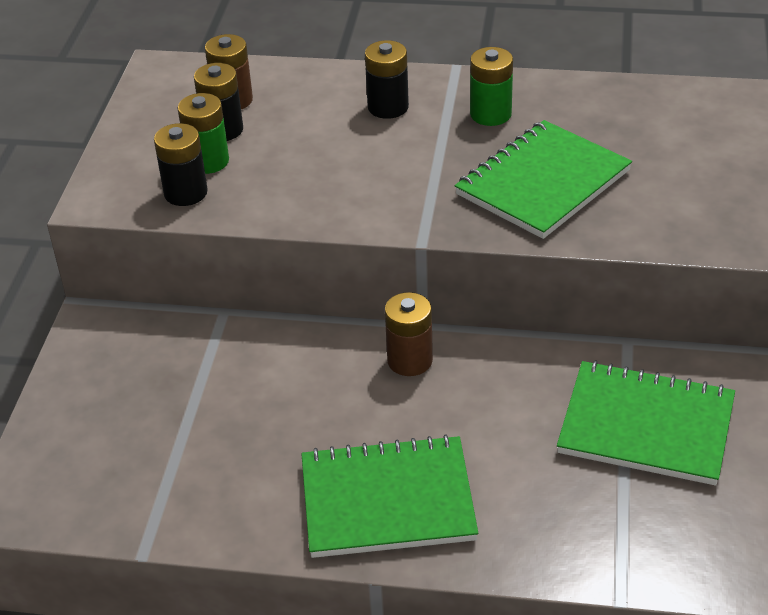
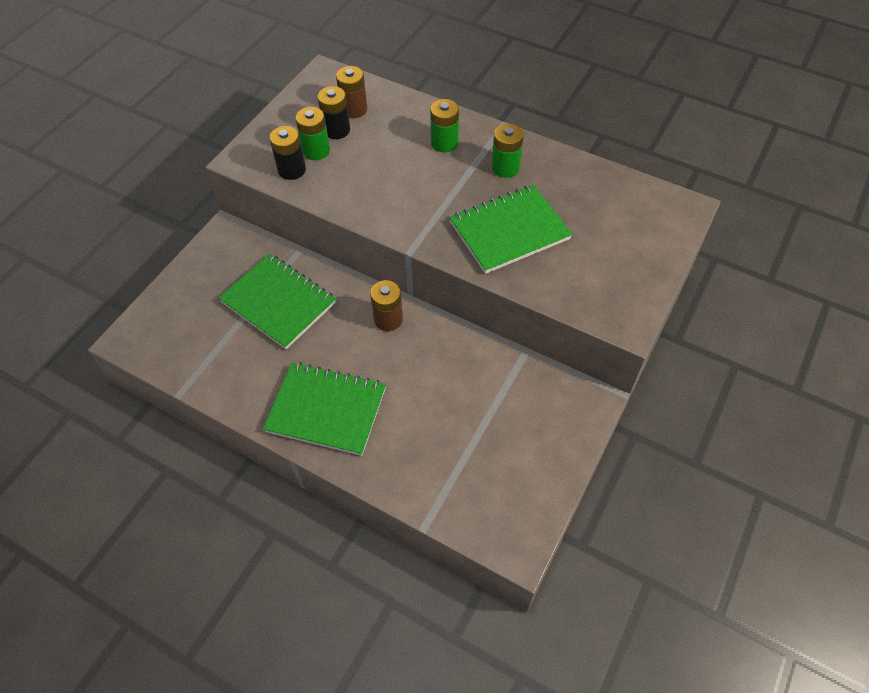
camera: 20 degrees right, 15 degrees up
black battery [365,40,409,119] -> green battery [430,99,459,152]
green notebook [557,361,735,486] -> green notebook moved to [218,254,336,349]

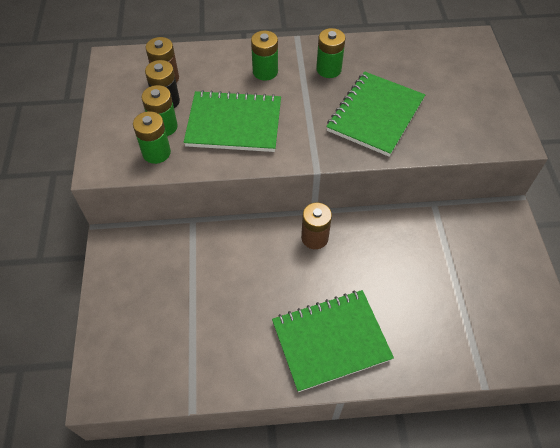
camera: 35 degrees left, 0 degrees up
green notebook [218,254,336,349] -> green notebook moved to [184,90,281,152]
black battery [269,126,306,180] -> green battery [133,111,171,164]

